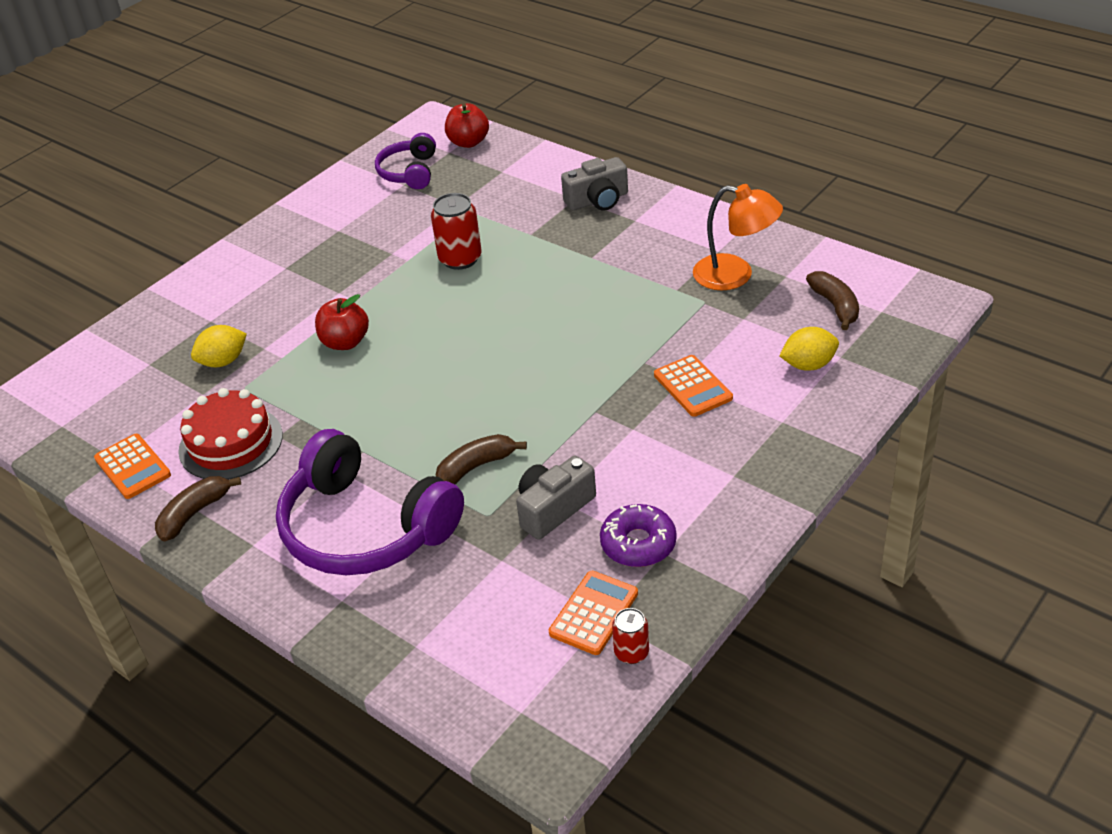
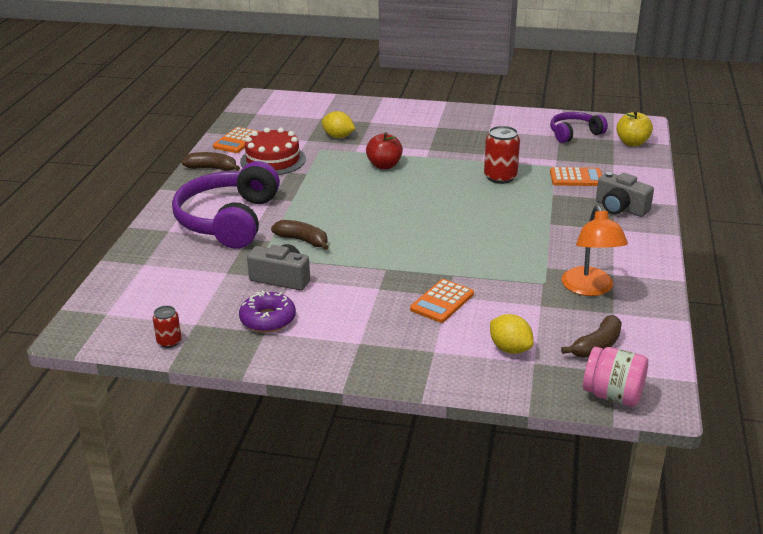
camera: 60 degrees right, 10 degrees down
red apple [445,103,489,148] -> yellow apple [616,110,653,146]
orange calculator [549,571,638,655] -> orange calculator moved to [550,167,602,186]
none -> pink jar [583,347,648,406]

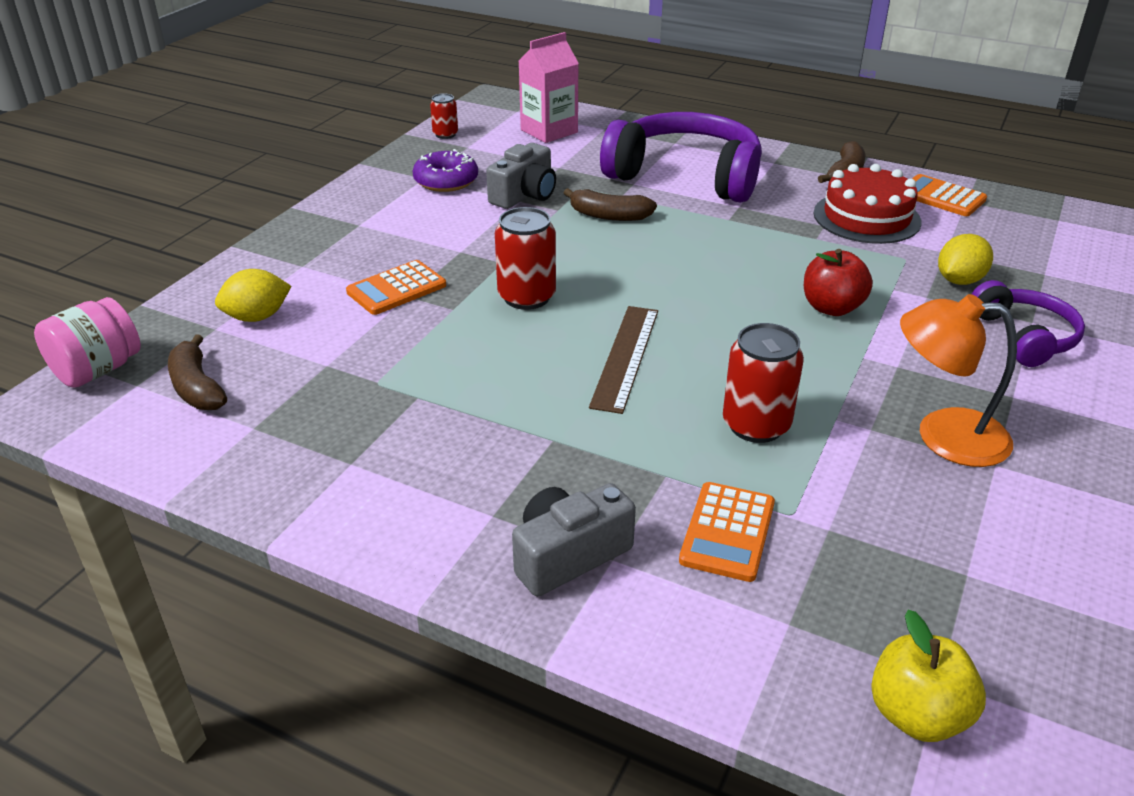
camera: 105 degrees right, 5 degrees up
brown banana [271,220,329,250] -> brown banana turned 60 degrees clockwise [564,188,657,221]
orange calculator [410,279,474,323] -> orange calculator turned 90 degrees counterclockwise [346,260,446,315]
purple headphones [550,112,608,143] -> purple headphones moved to [972,280,1085,367]
orange lamp [561,205,628,296] -> orange lamp moved to [900,294,1017,467]
none -> red can [495,207,556,310]
none -> pink carton [519,32,579,143]
none -> brown ruler [589,306,658,414]

